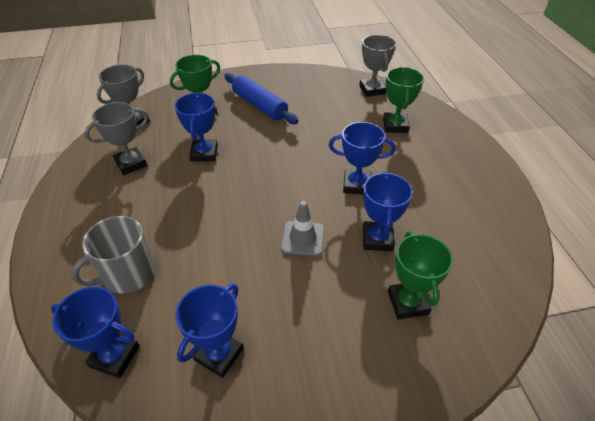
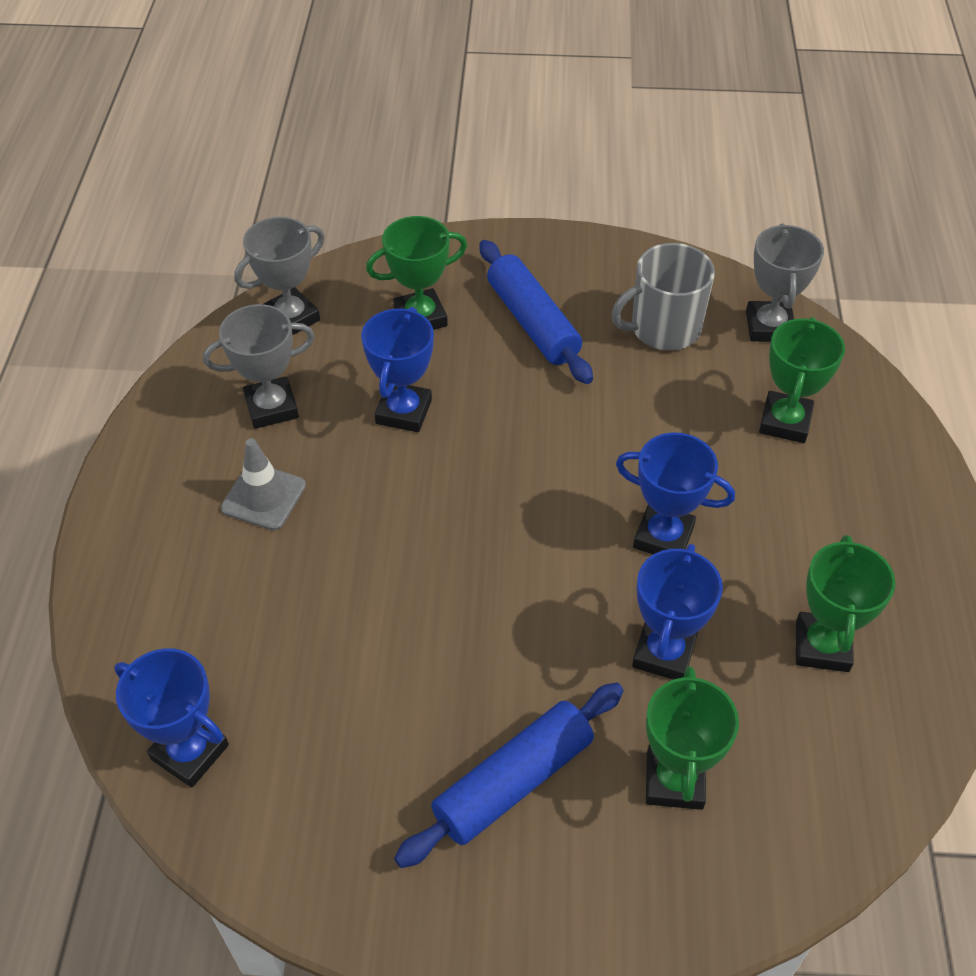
camera: 15 degrees right, 5 degrees up
grey mug [71,216,155,294] -> grey mug moved to [611,243,715,350]
blue trophy [175,284,244,378] -> none
grey traffic cone [281,201,324,257] -> grey traffic cone moved to [221,438,306,530]
none -> blue rolling pin [394,683,624,868]
none -> green trophy [796,535,895,672]

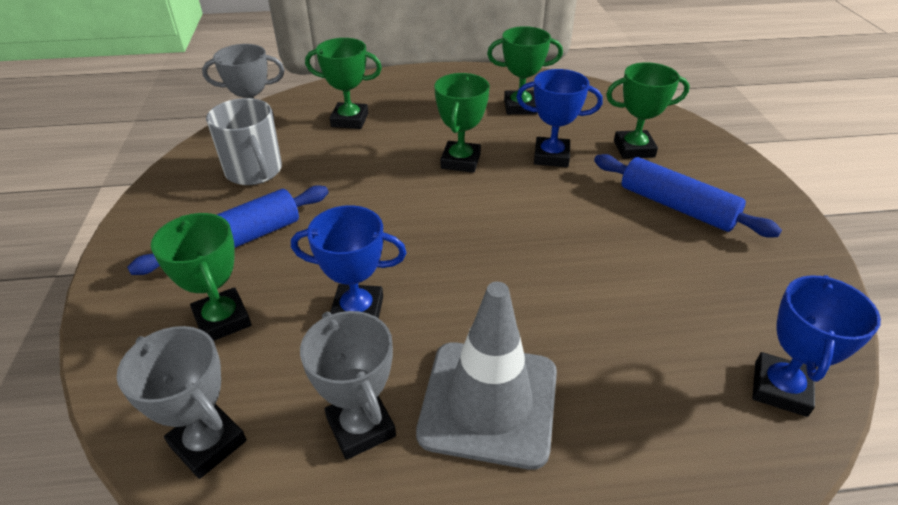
camera: 100 degrees left, 10 degrees down
grey traffic cone [221,438,306,530] -> grey traffic cone [416,282,557,470], size x1.76
blue trophy [616,432,735,554] -> green trophy [434,73,490,173]

